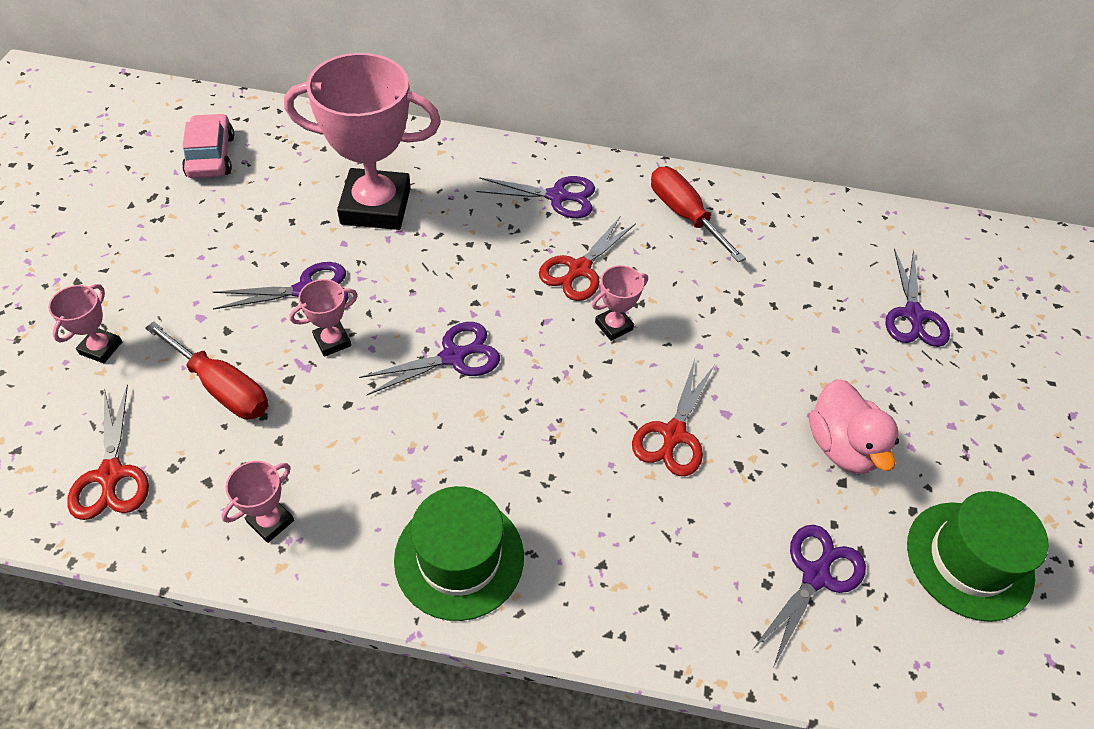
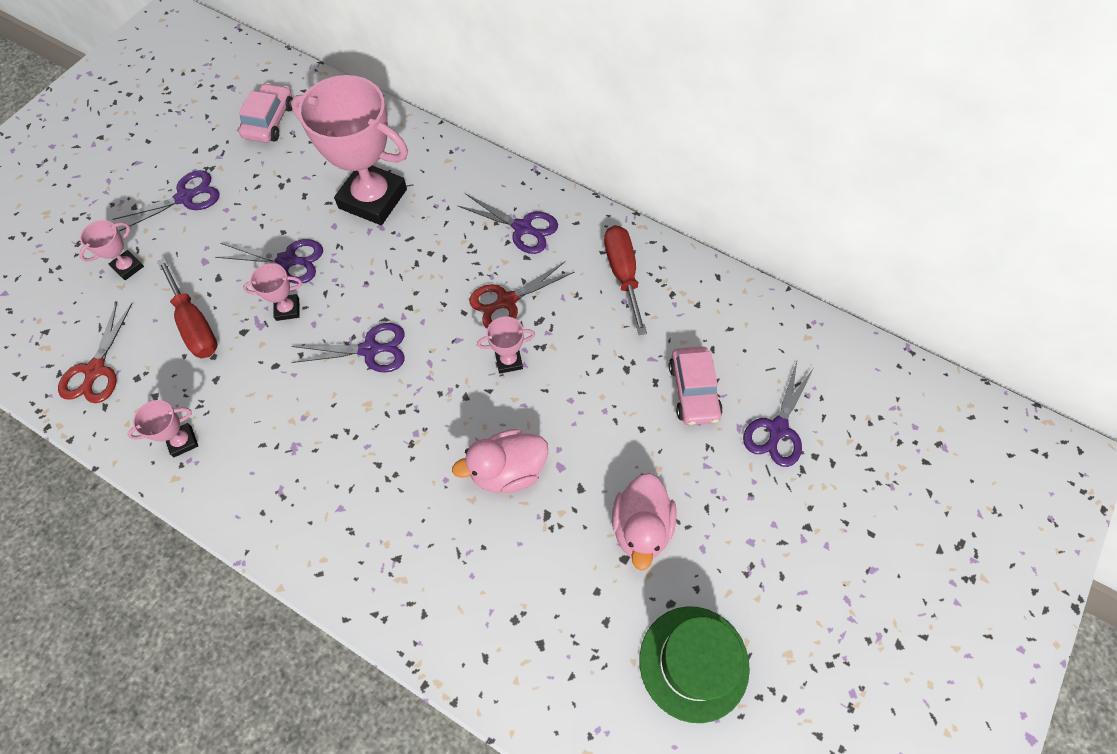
camera: 25 degrees right, 10 degrees up
green hat [394,486,524,621] -> none
red scissors [632,359,715,476] -> pink duck [452,429,548,493]
purple scissors [752,525,866,668] -> purple scissors moved to [113,170,219,232]
none -> pink car [669,346,723,425]

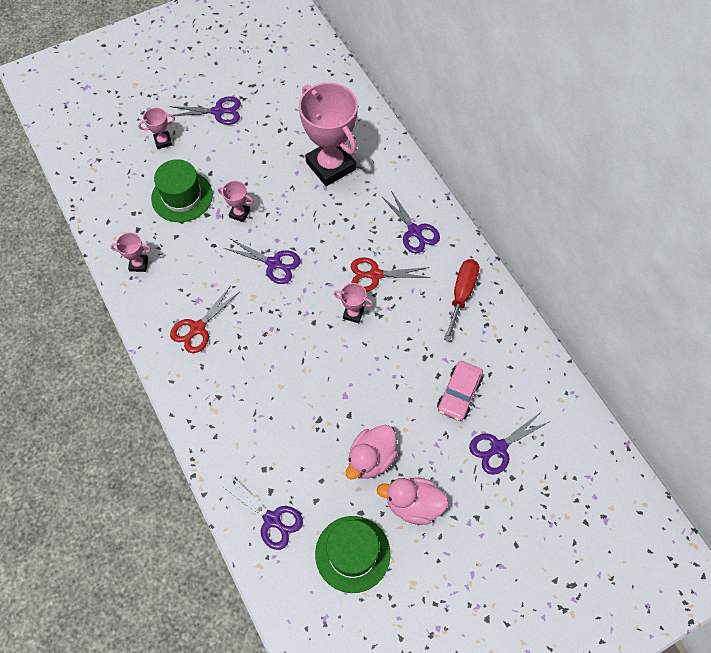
camera: 30 degrees right, 0 degrees up
red scissors [58,302,132,403] -> red scissors moved to [170,287,238,353]
red screwdriver [157,258,217,358] -> green hat [151,159,213,222]
purple scissors [215,239,323,284] -> purple scissors moved to [223,476,303,550]
pink car [239,83,293,143] -> none
pink duck [452,429,548,493] -> pink duck moved to [377,478,449,525]

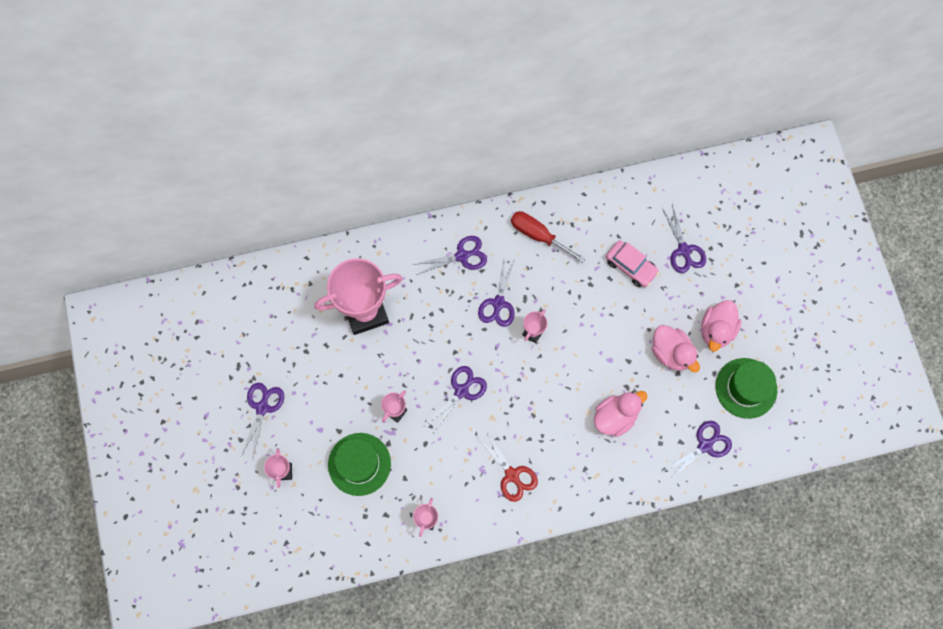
camera: 75 degrees left, 10 degrees up
red scissors [351,257,430,292] -> purple scissors [478,258,515,327]
none -> pink duck [594,391,647,437]

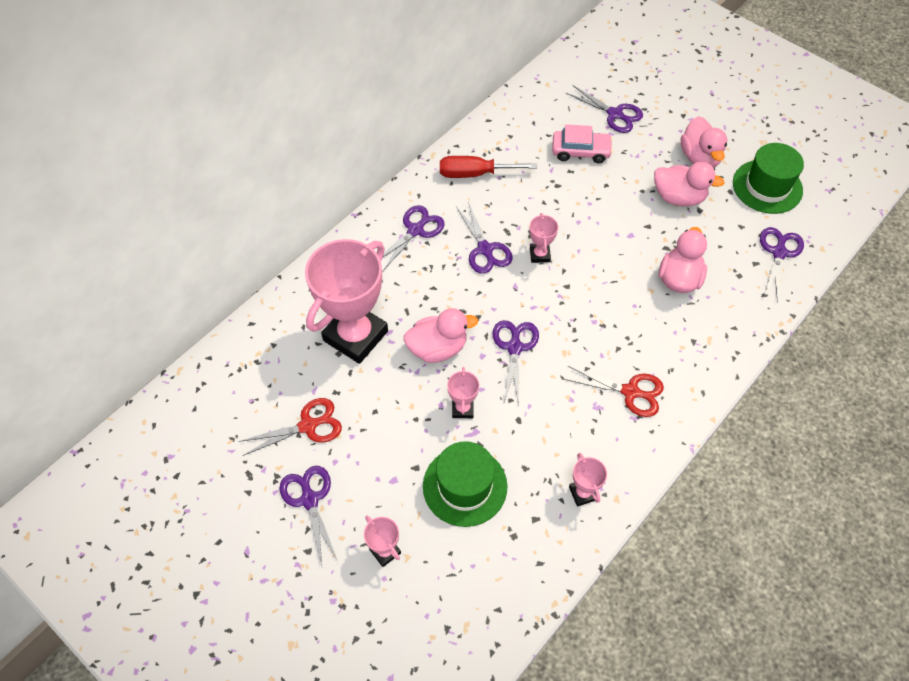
camera: 35 degrees left, 15 degrees down
none -> red scissors [239,398,342,456]
none -> pink duck [403,308,478,363]

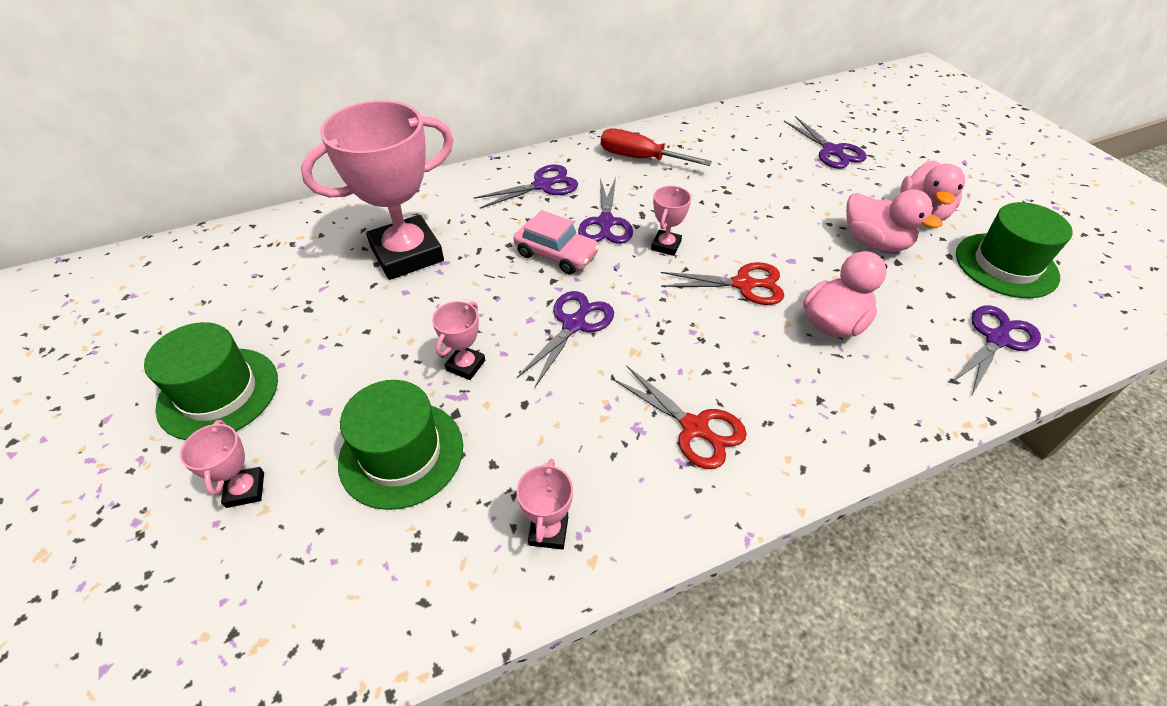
camera: 25 degrees right, 10 degrees down
red scissors [239,398,342,456] -> red scissors moved to [661,262,784,305]
purple scissors [279,466,338,566] -> green hat [144,322,278,440]
pink duck [403,308,478,363] -> none
pink car [552,124,613,163] -> pink car moved to [514,210,600,275]

